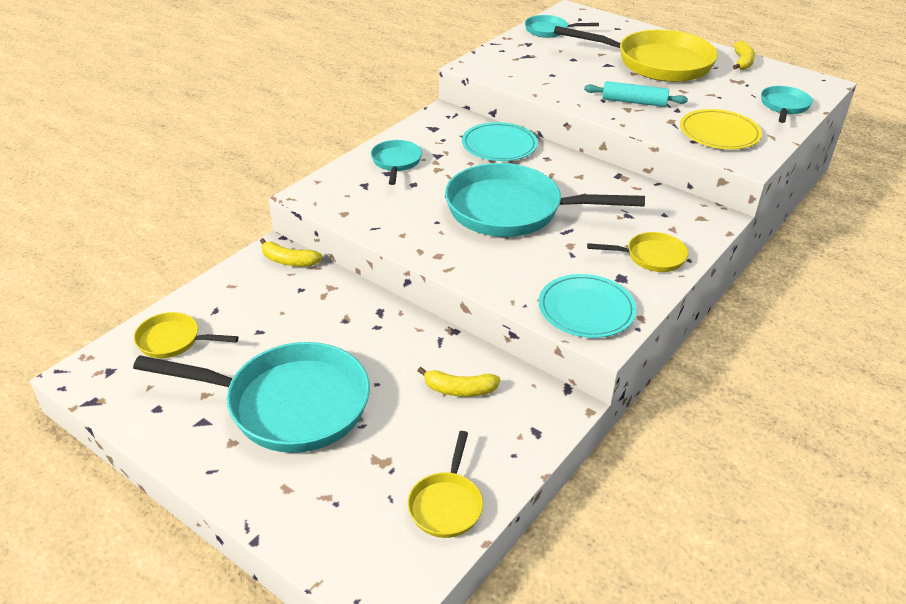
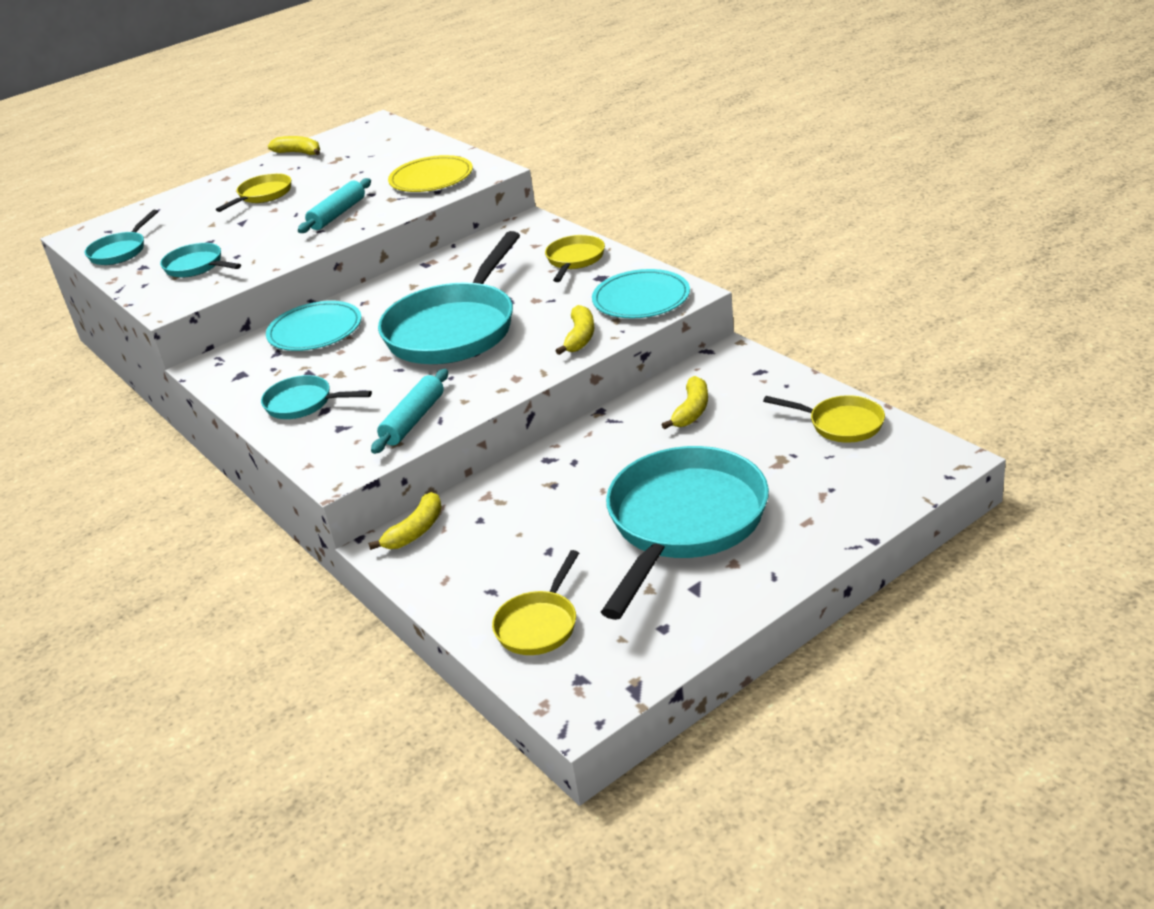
camera: 70 degrees left, 5 degrees down
yellow pan [554,26,718,82] -> yellow pan [216,173,291,212], size x0.48
turquoise pan [761,86,813,123] -> turquoise pan moved to [160,243,241,277]
none -> turquoise rolling pin [371,369,448,454]
none -> yellow banana [556,305,594,355]

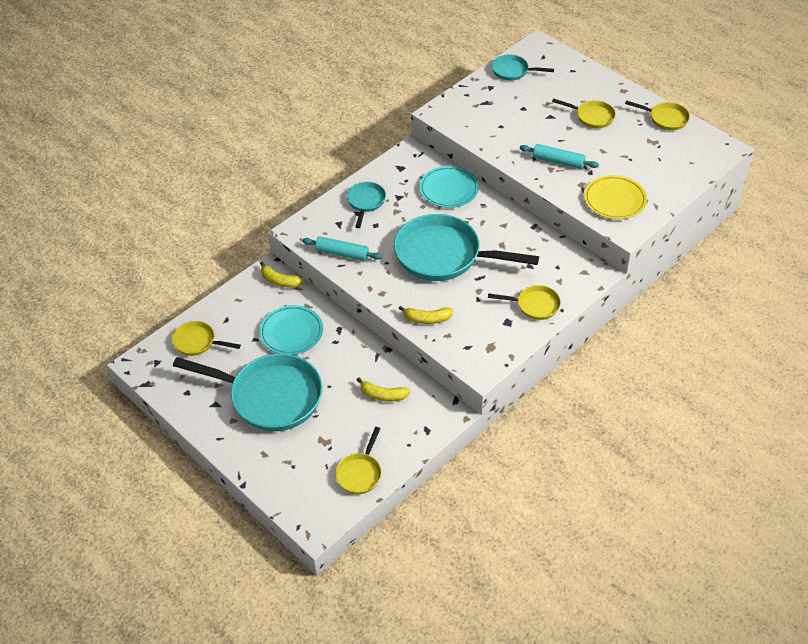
camera: 80 degrees right, 15 degrees up
turquoise pan [160,243,241,277] -> none
yellow banana [268,136,320,155] -> yellow pan [625,100,690,130]
turquoise plate [592,269,690,318] -> turquoise plate moved to [259,305,323,355]

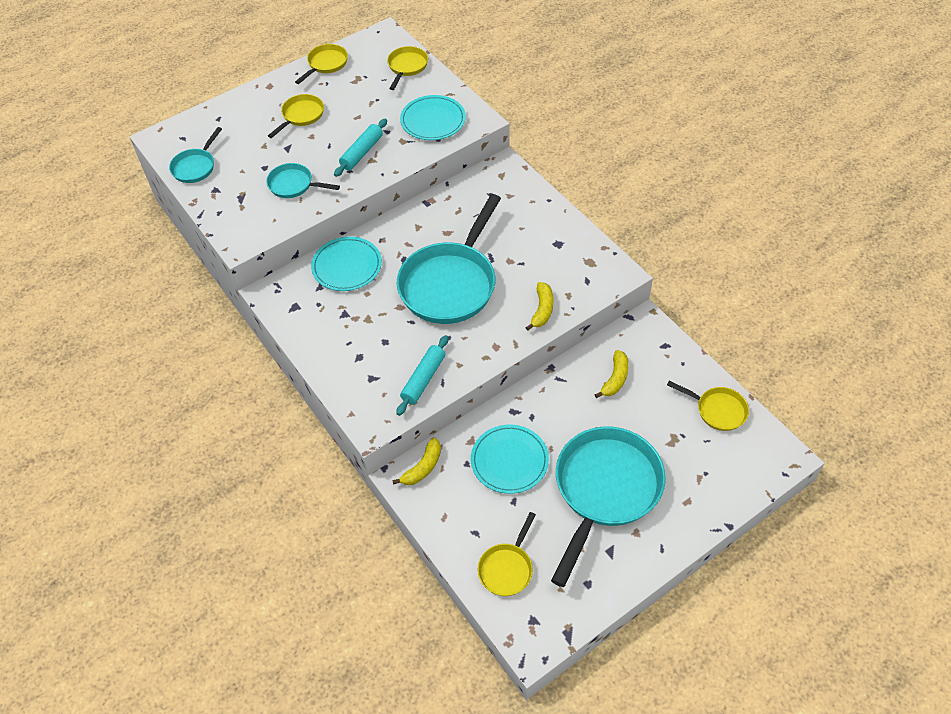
camera: 80 degrees left, 5 degrees up
turquoise pan [347,182,386,228] -> turquoise pan moved to [266,163,340,198]
yellow pan [488,285,561,320] -> yellow pan moved to [387,46,428,90]
yellow plate [584,175,647,219] -> turquoise plate [400,95,466,140]

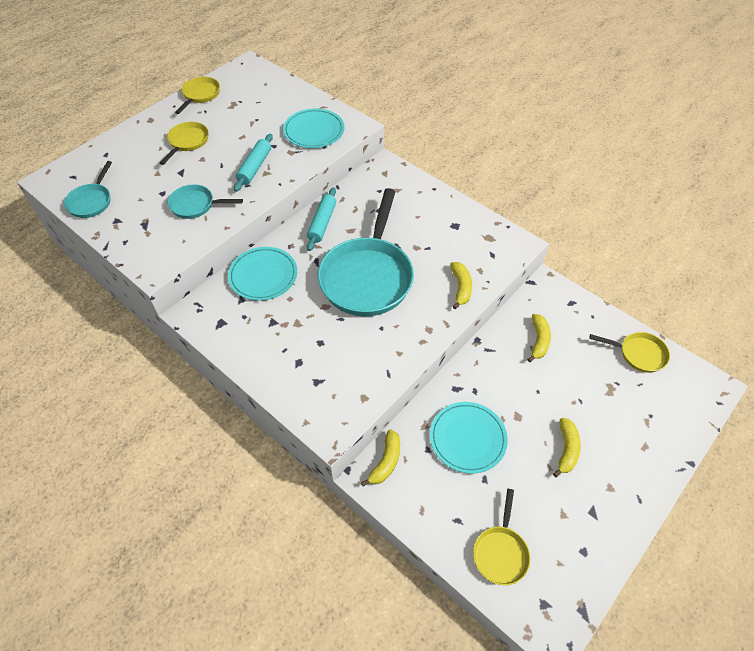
camera: 15 degrees left, 0 degrees up
yellow pan [387,46,428,90] -> none
turquoise rolling pin [396,335,448,416] -> turquoise rolling pin moved to [307,188,336,251]
turquoise pan [551,427,666,587] -> yellow banana [553,418,581,477]

